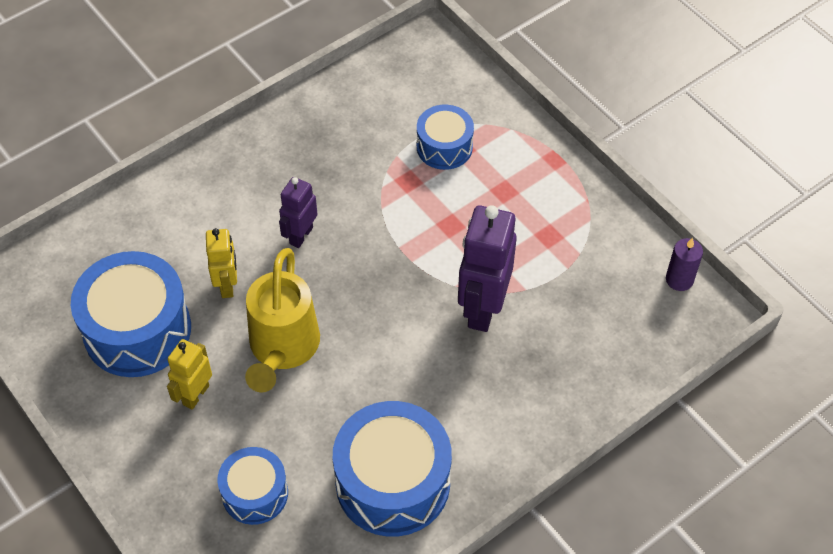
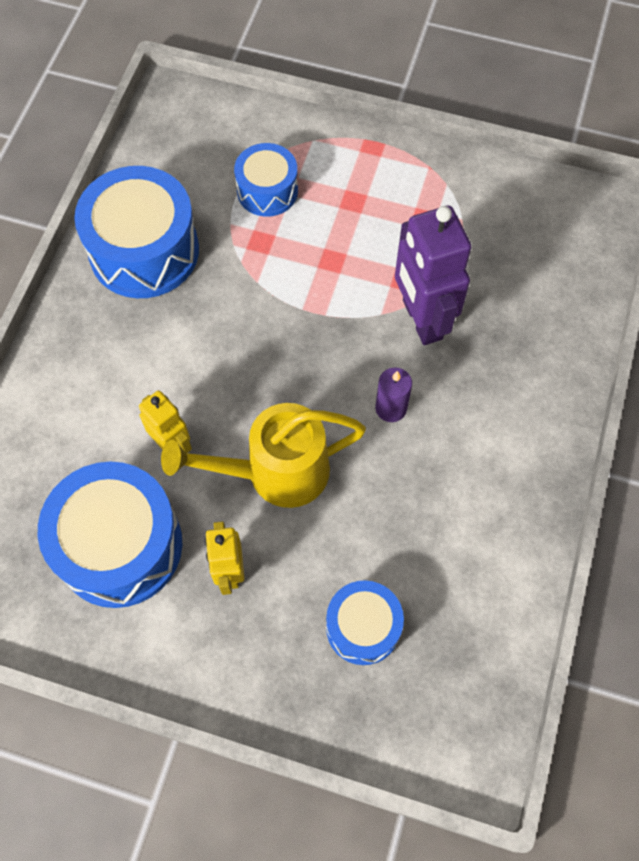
camera: 35 degrees left, 10 degrees up
yellow watering can [245,248,320,392] -> yellow watering can turned 105 degrees clockwise [161,403,366,508]
purple robot [279,177,317,248] -> none
blue drum [333,401,452,537] -> blue drum moved to [74,166,199,298]
purple candle [666,237,703,291] -> purple candle moved to [375,367,412,422]

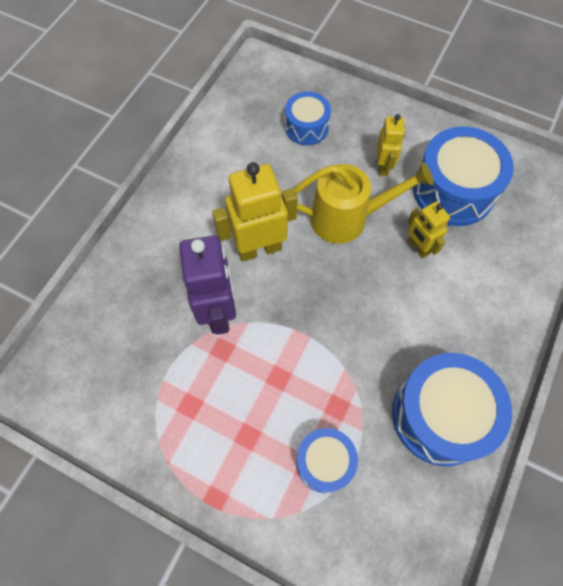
camera: 170 degrees left, 0 degrees up
purple candle [375,367,412,422] -> yellow robot [212,162,298,262]

